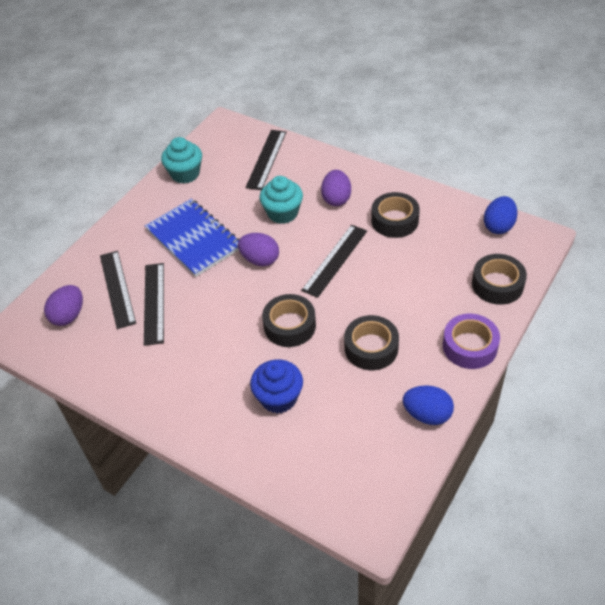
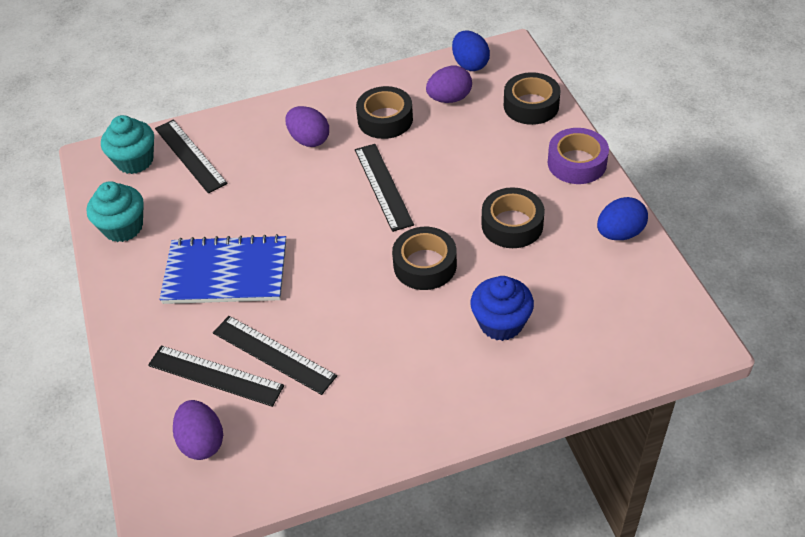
camera: 50 degrees left, 0 degrees up
purple egg [238,233,279,266] -> purple egg moved to [426,66,472,103]
turquoise cupcake [259,176,303,224] -> turquoise cupcake moved to [101,115,154,174]

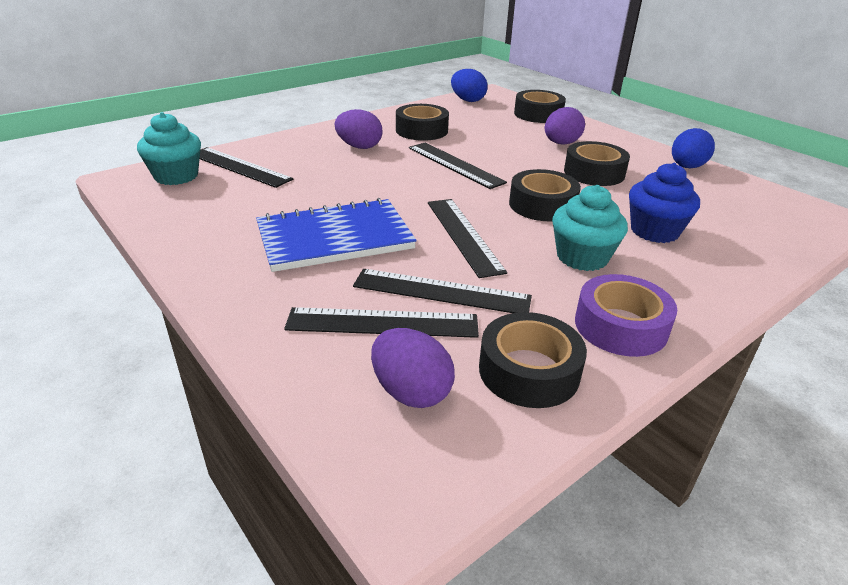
camera: 25 degrees left, 15 degrees down
turquoise cupcake [87,181,144,242] -> turquoise cupcake moved to [552,185,628,271]
purple egg [426,66,472,103] -> purple egg moved to [545,107,585,145]
purple tape [548,128,609,184] -> purple tape moved to [575,274,677,357]
none -> black ruler [428,199,507,278]
none -> black tape [479,312,587,408]

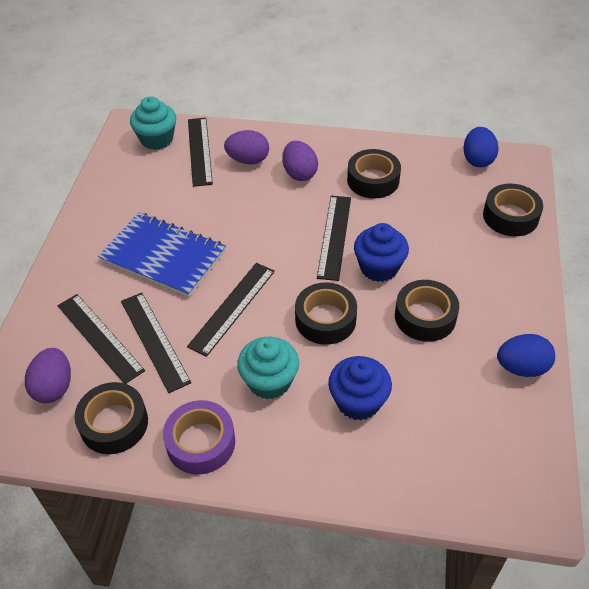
camera: 50 degrees right, 15 degrees up
purple egg [545,107,585,145] -> purple egg moved to [224,130,269,164]
none -> blue cupcake [354,223,409,282]

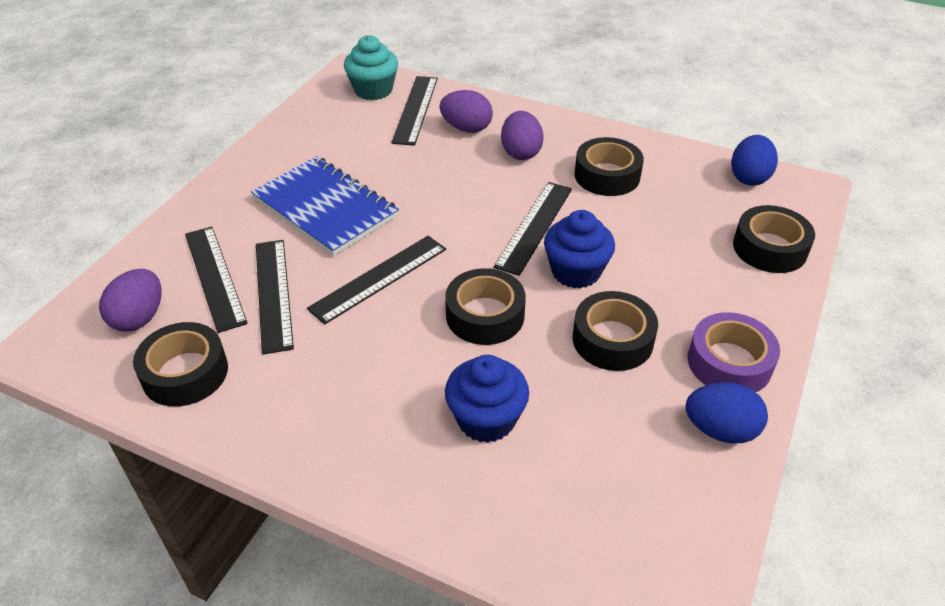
camera: 15 degrees right, 5 degrees down
purple tape [163,400,235,475] -> purple tape moved to [688,312,780,392]
turquoise cupcake [237,337,299,399] -> none

